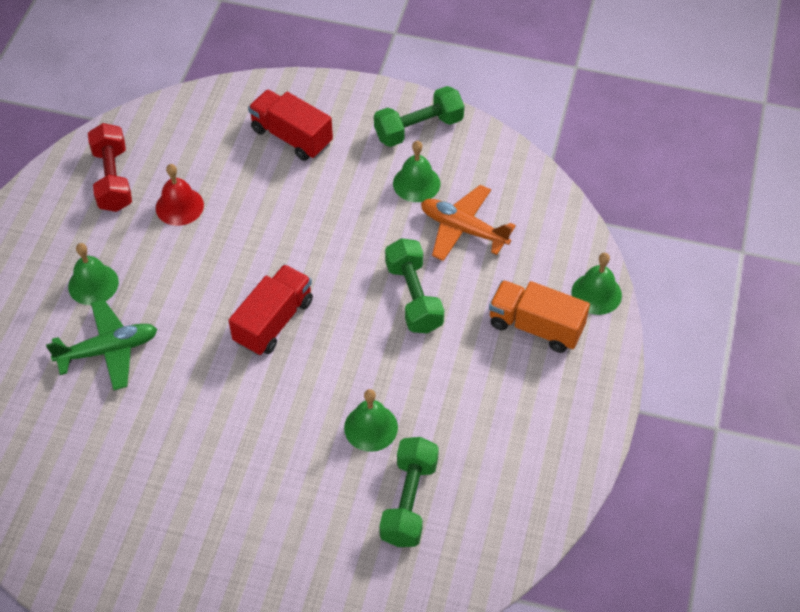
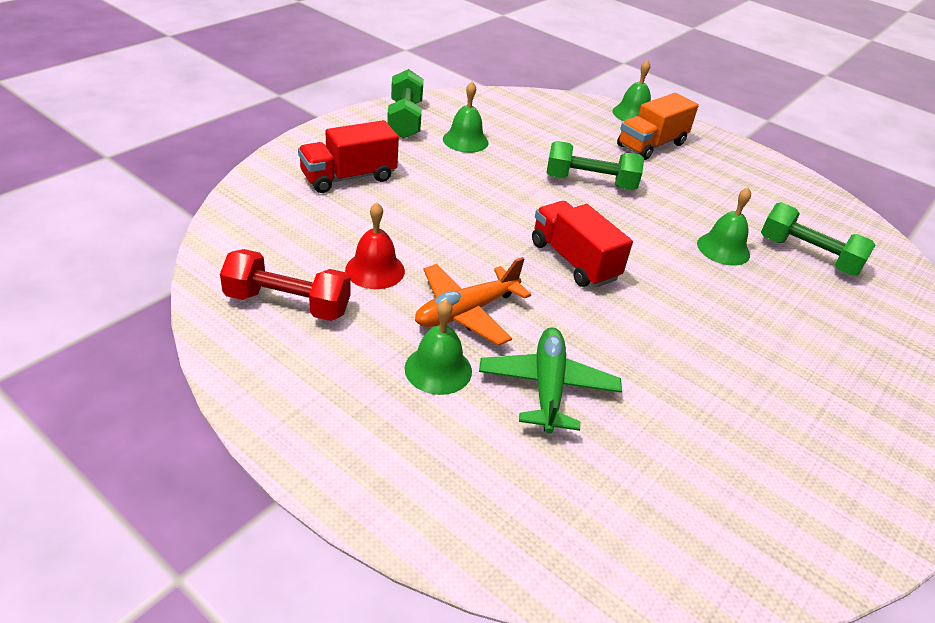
camera: 70 degrees left, 15 degrees down
orange plane [421,185,516,261] -> orange plane moved to [415,257,531,346]

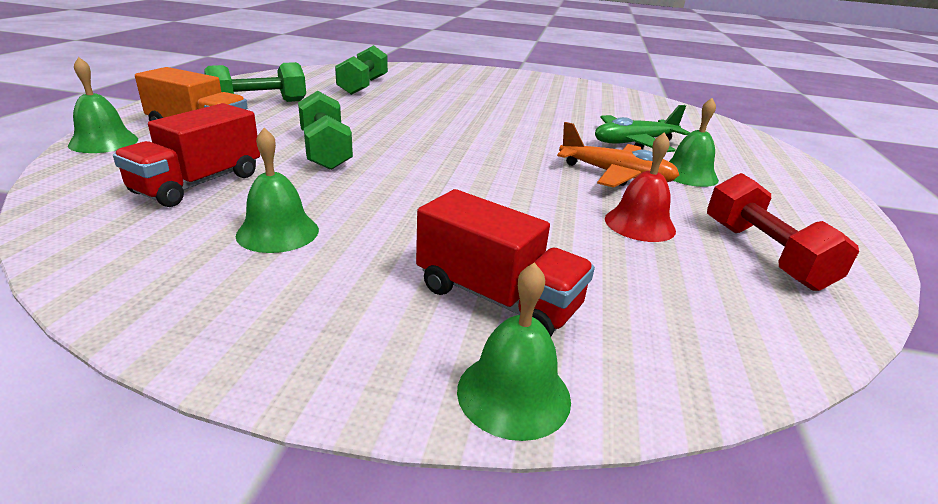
camera: 115 degrees left, 10 degrees down
green dumbbell [387,69,424,139] -> green dumbbell moved to [204,62,306,102]
red truck [532,201,633,288] -> red truck moved to [113,103,260,207]
green bell [697,187,751,266] -> green bell moved to [457,262,571,441]

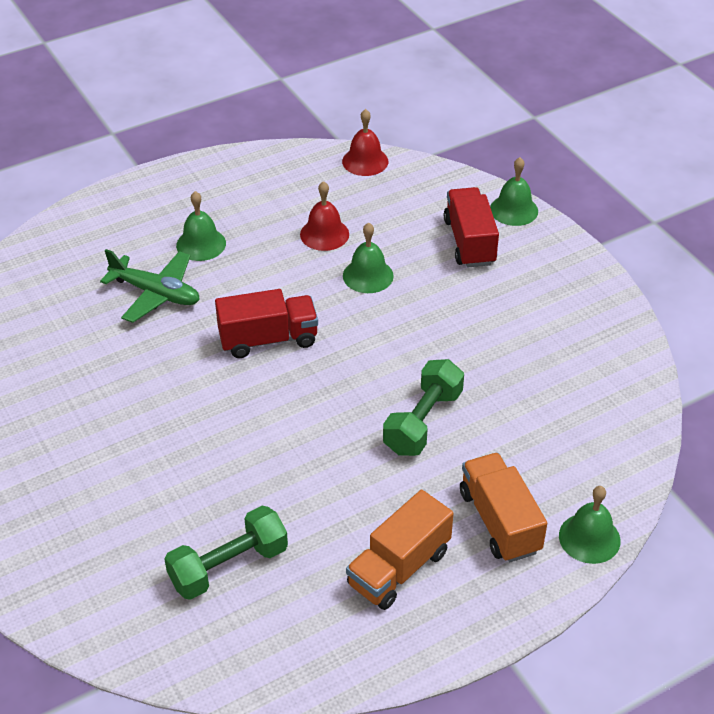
camera: 130 degrees left, 15 degrees up
red truck [113,103,260,207] -> red truck moved to [215,289,318,358]
green dumbbell [204,62,306,102] -> orange truck [346,490,454,610]
green bell [236,128,319,253] -> green bell moved to [343,222,394,293]
orange plane [557,122,679,188] -> none
red dumbbell [707,173,859,291] -> none
none -> red bell [342,109,388,176]

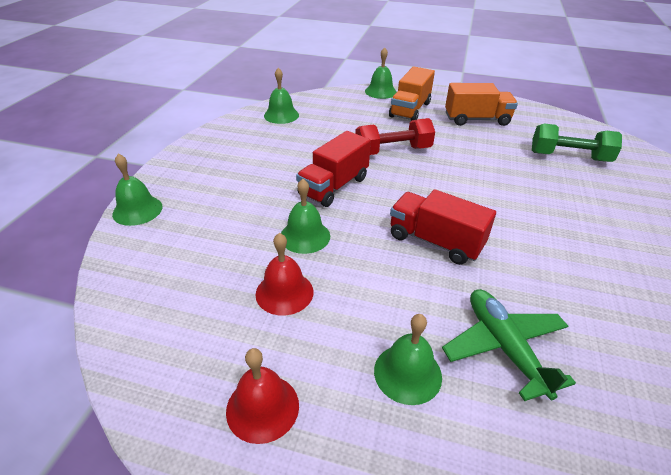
camera: 135 degrees left, 5 degrees down
red bell [342,109,388,176] -> red bell moved to [226,348,299,444]
green dumbbell [383,359,464,456] -> red dumbbell [355,118,435,155]
red truck [444,187,499,267] -> red truck moved to [296,131,371,207]
none -> green bell [264,68,299,124]

